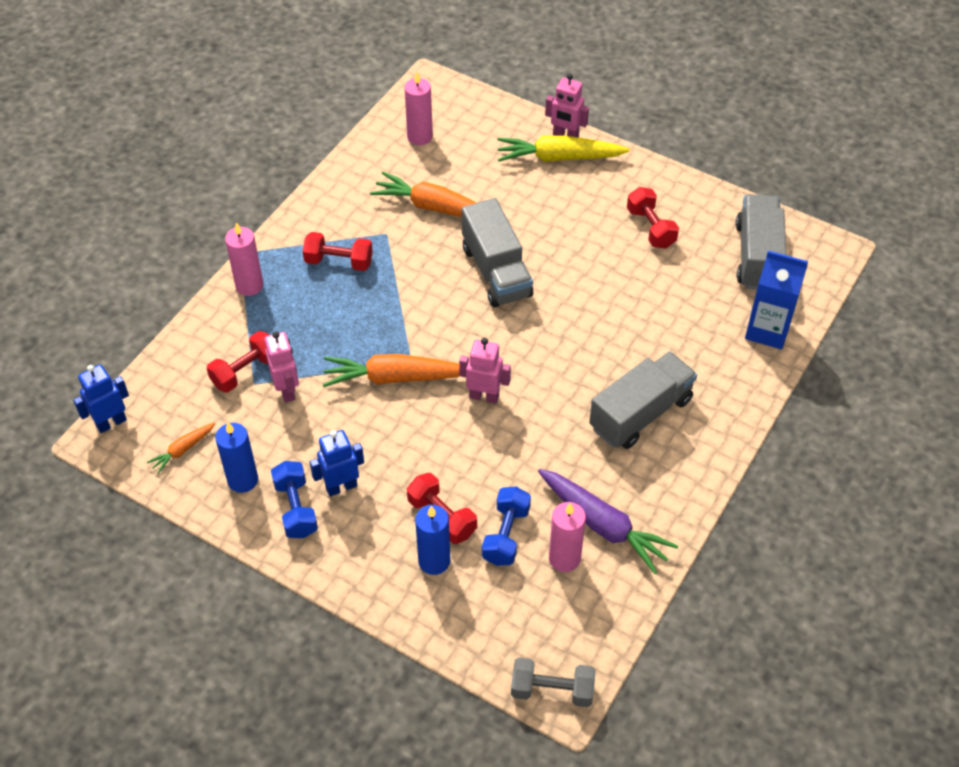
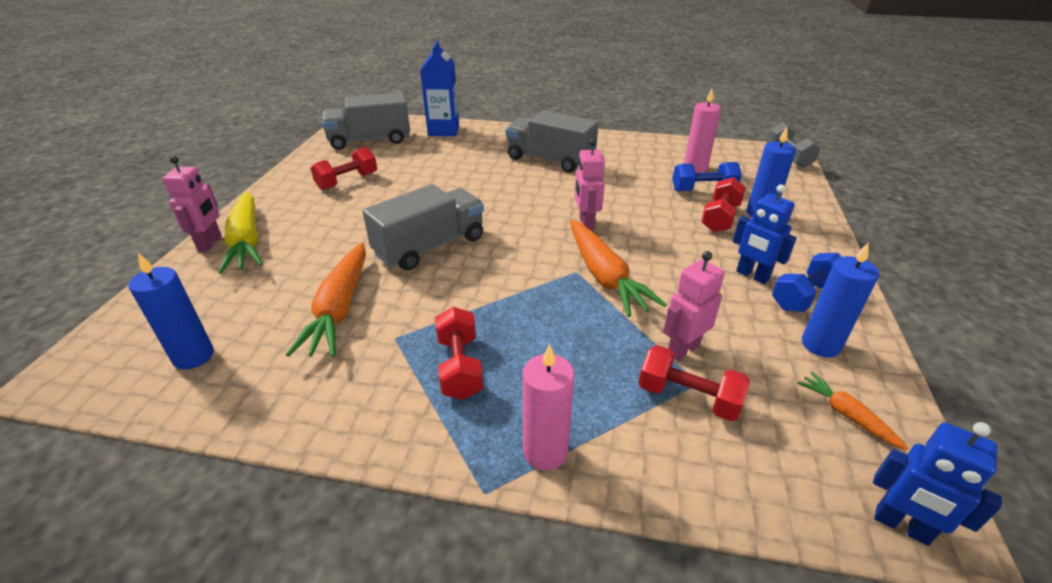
camera: 110 degrees left, 15 degrees down
orange carrot [147,422,216,474] -> orange carrot turned 150 degrees counterclockwise [797,372,909,450]
pink candle [404,72,433,145] -> blue candle [129,253,214,370]
purple carrot [538,469,678,574] -> none

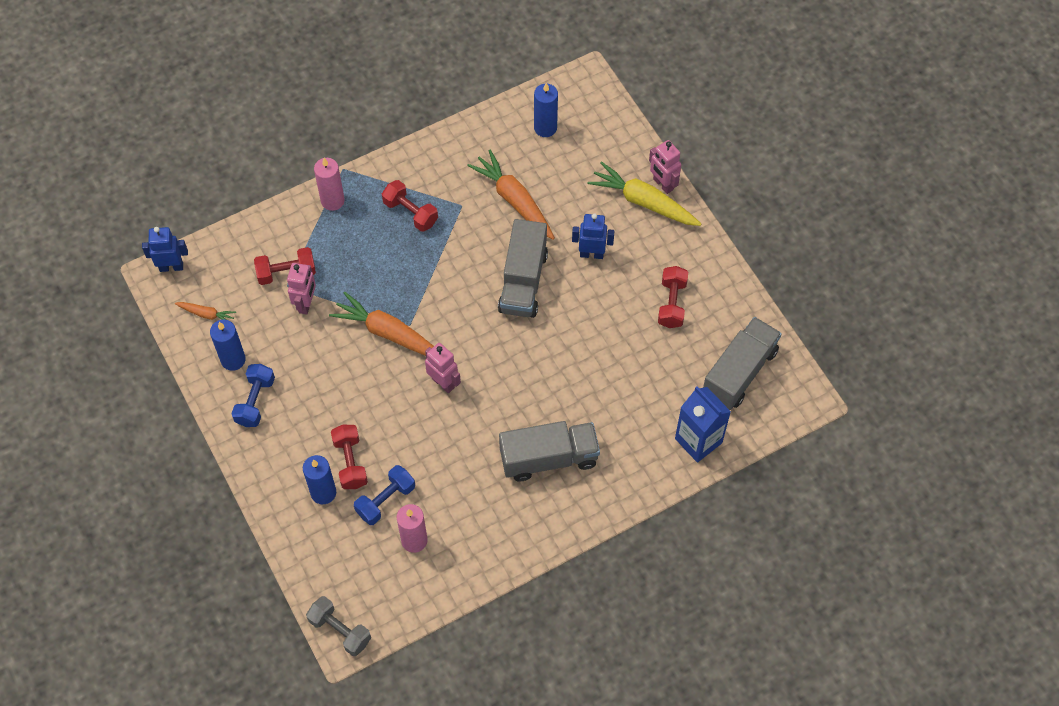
camera: 140 degrees right, 25 degrees up
blue robot [733,184,797,284] -> blue robot moved to [572,213,615,259]

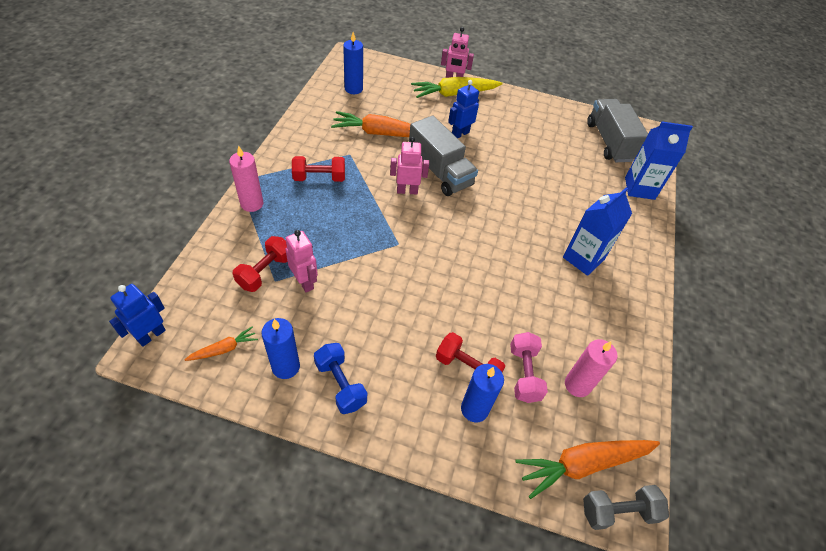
camera: 50 degrees left, 10 degrees down
orange carrot [329,292,434,356] -> orange carrot moved to [516,440,660,499]
blue dumbbell [354,465,415,525] -> pink dumbbell [510,332,548,403]
pink robot [425,343,461,393] -> pink robot moved to [390,137,429,195]
grey truck [499,421,600,482] -> blue carton [563,187,632,276]
red dumbbell [658,266,688,328] -> none

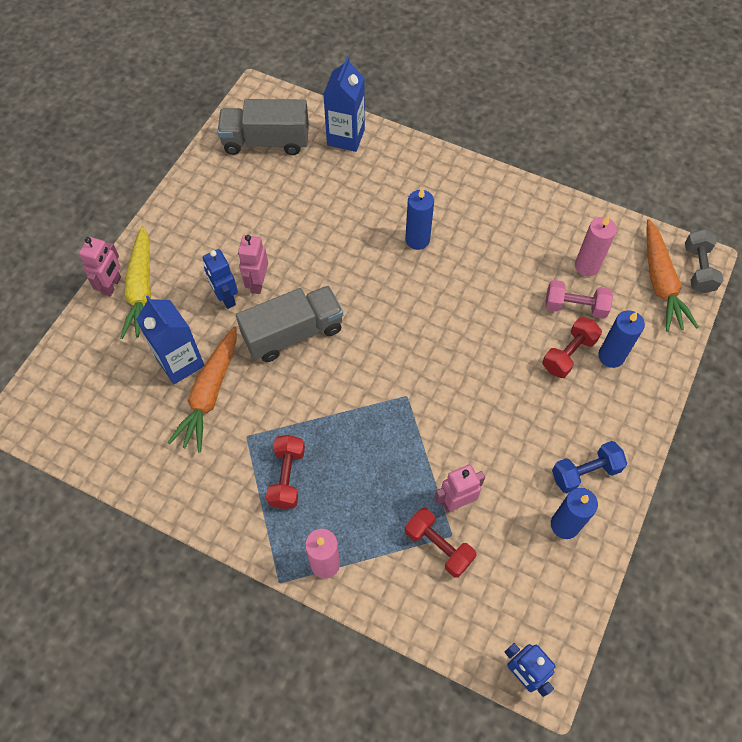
camera: 75 degrees left, 10 degrees up
orange carrot [185,327,258,361] -> none
blue candle [343,32,363,94] -> blue candle moved to [405,188,434,250]
pink robot [390,137,429,195] -> pink robot moved to [238,235,268,294]
blue carton [563,187,632,276] -> blue carton moved to [136,295,205,384]

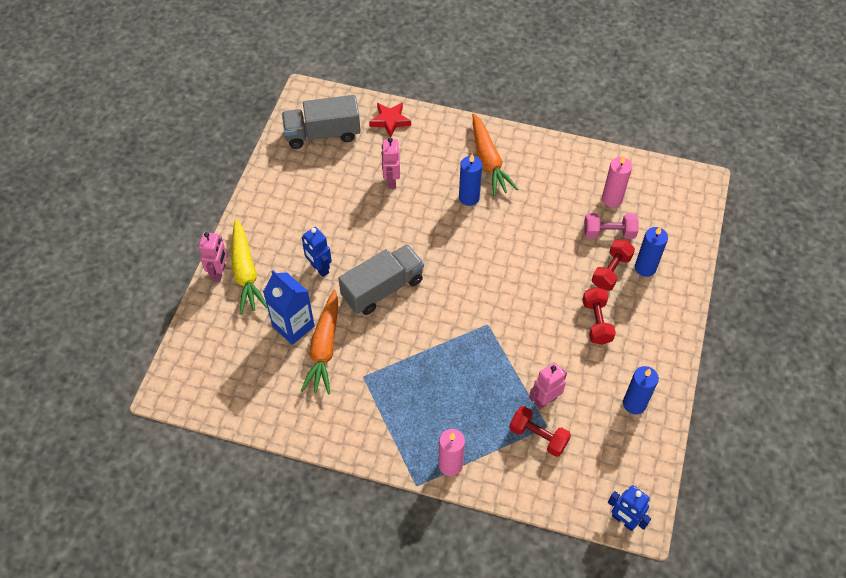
camera: 10 degrees left, 5 degrees down
pink robot [238,235,268,294] -> pink robot moved to [382,137,400,189]
red dumbbell [266,435,305,509] -> red dumbbell moved to [583,287,616,345]
blue carton [323,56,365,152] -> red star [369,102,411,137]
blue dumbbell [552,441,627,493] -> none
orange carrot [646,219,698,332] -> orange carrot moved to [473,114,518,196]
grey dumbbell [685,229,723,293] -> none

